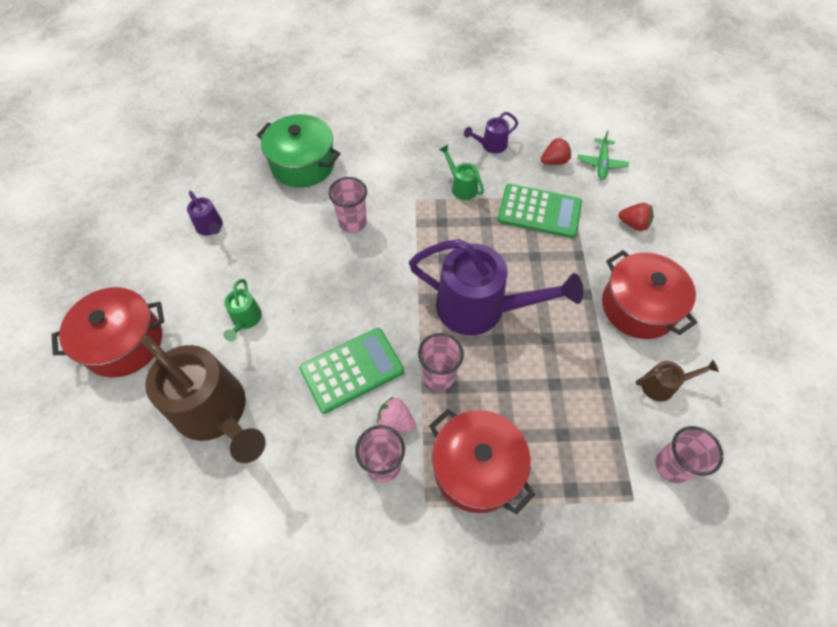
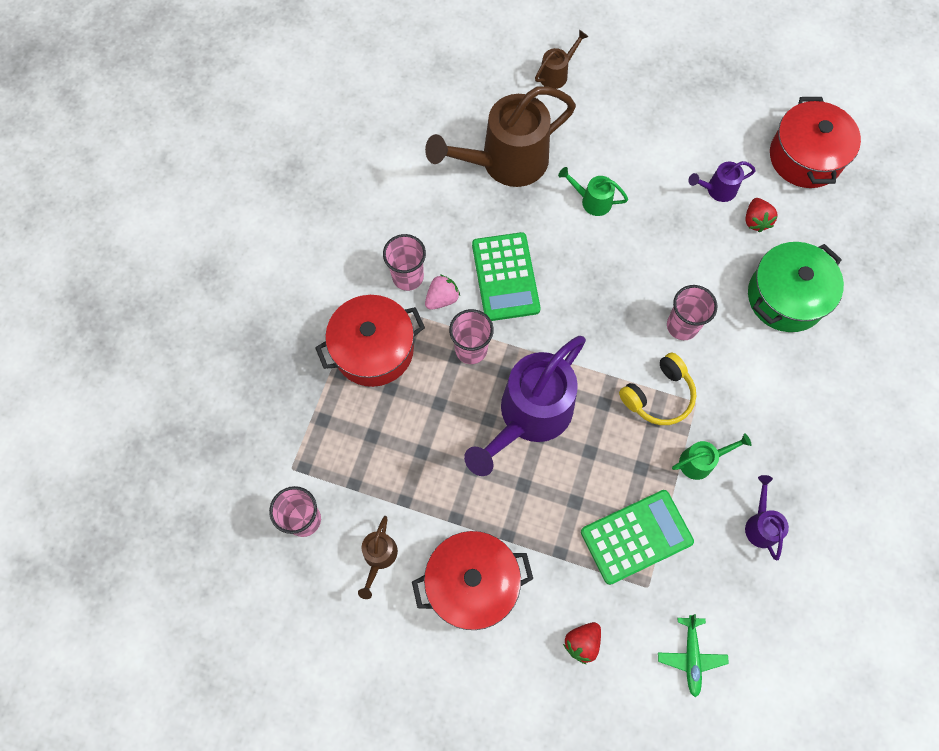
camera: 110 degrees right, 10 degrees up
red pot [51,287,164,377] -> red pot moved to [770,97,861,188]
green calculator [497,184,582,238] -> green calculator turned 150 degrees counterclockwise [581,490,694,585]
red strawberry [541,138,571,165] -> red strawberry moved to [745,198,778,232]
green plane [578,130,629,180] -> green plane turned 120 degrees counterclockwise [658,614,729,698]
none -> brown watering can [535,30,588,89]
none -> yellow headphones [619,353,696,425]

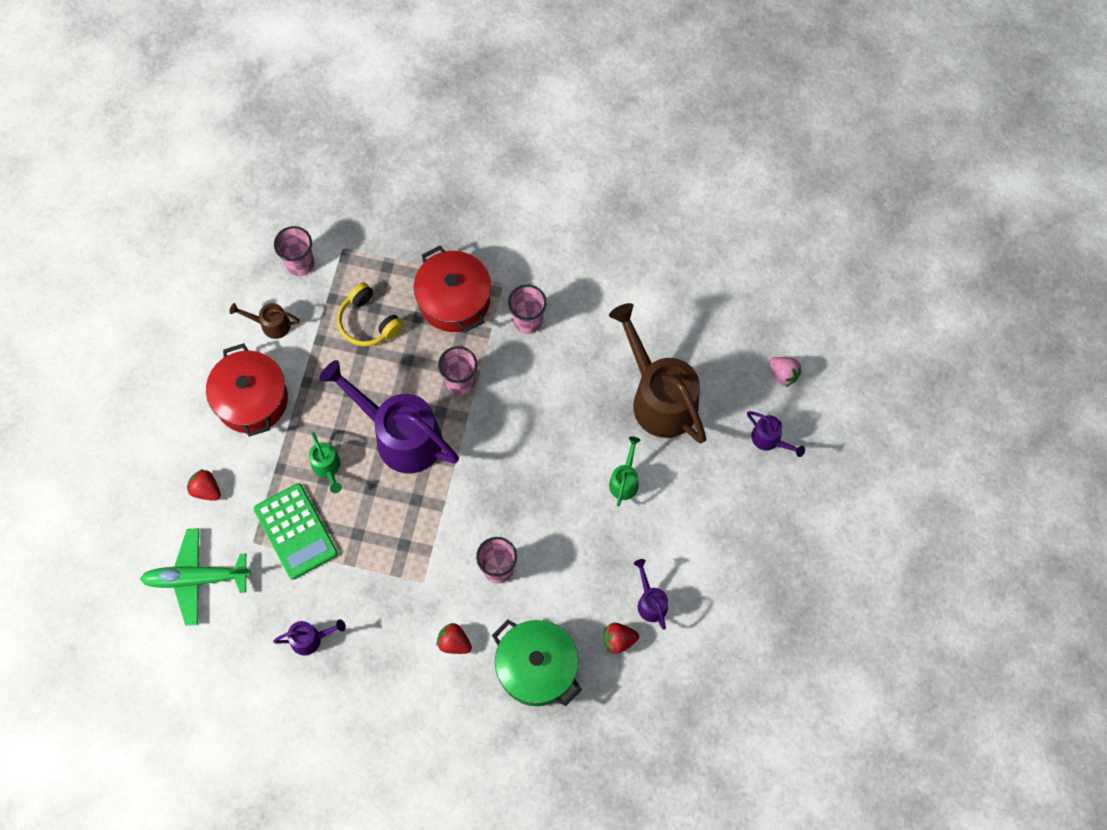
camera: 85 degrees right, 0 degrees up
pink strawberry [425,275,460,310] -> pink strawberry moved to [769,357,802,387]
green calculator [472,232,541,321] -> none
brown watering can [535,30,588,89] -> purple watering can [747,411,805,457]
yellow headphones [619,353,696,425] -> yellow headphones moved to [337,282,404,347]
green plane [658,614,729,698] -> green plane [140,528,251,626], size x1.67
green watering can [672,433,751,480] -> green watering can moved to [309,432,342,493]
red pot [770,97,861,188] -> none
none -> red strawberry [436,623,472,654]

